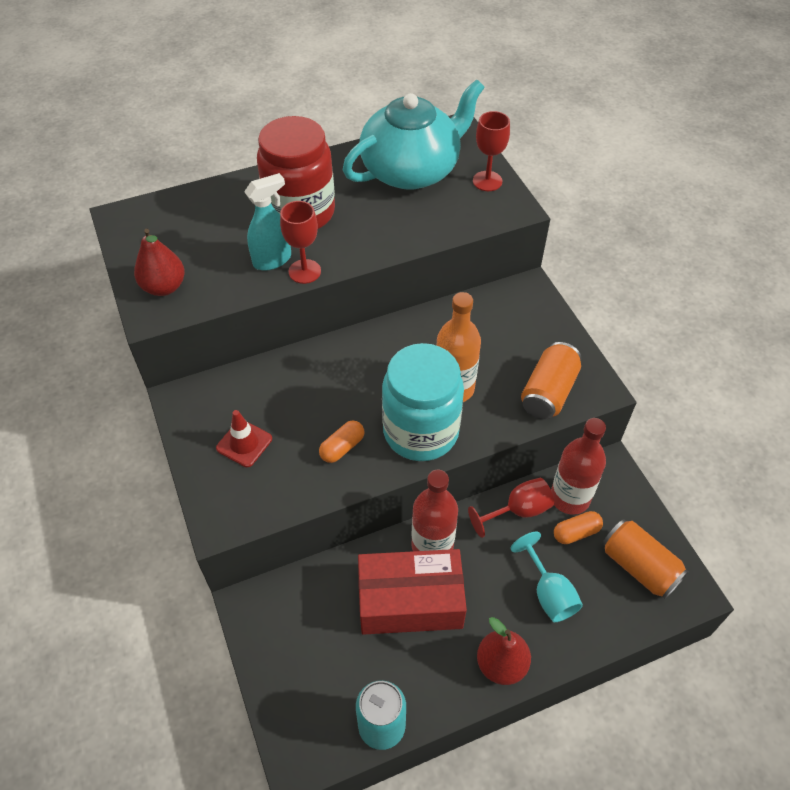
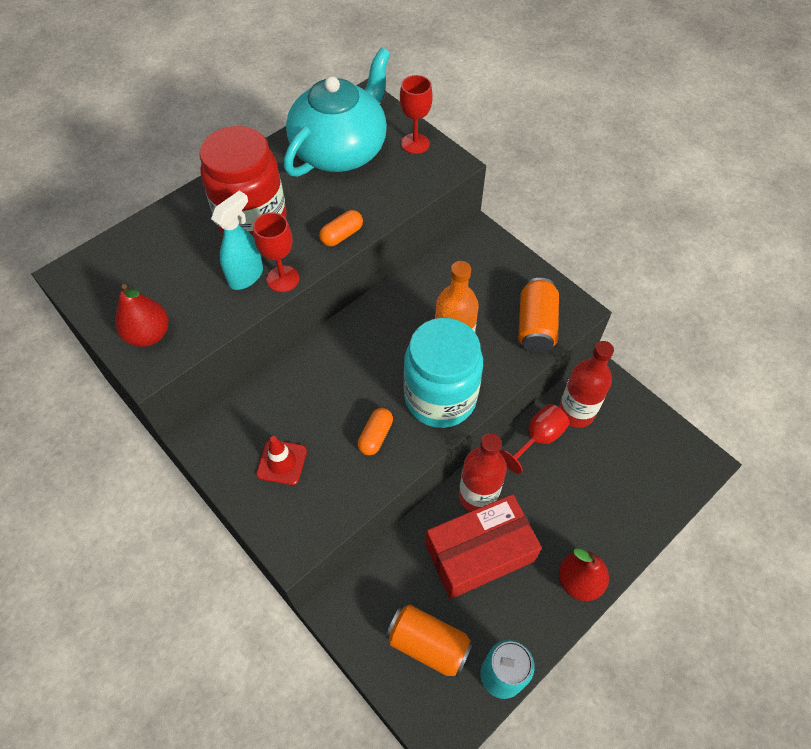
camera: 20 degrees left, 5 degrees up
turquoise goblet [510,532,583,622] -> none
orange capsule [554,511,603,544] -> orange capsule moved to [319,210,363,246]
orange can [602,519,689,599] -> orange can moved to [386,604,474,678]

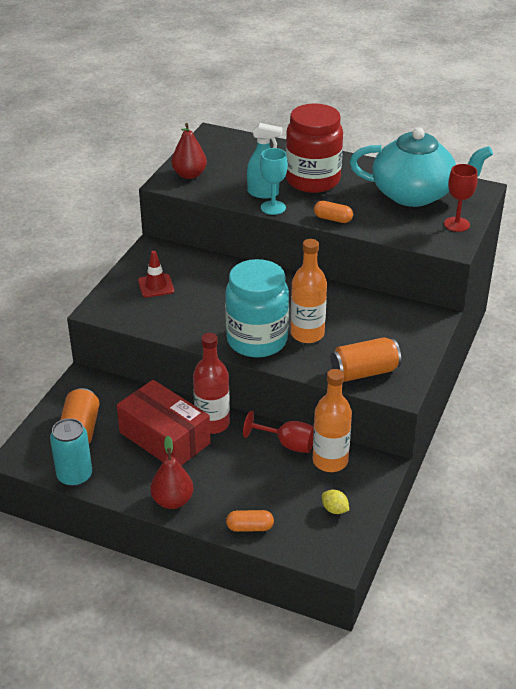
camera: 65 degrees right, 20 degrees down
red goblet [253,212,299,292] -> turquoise goblet [260,148,288,215]
orange capsule [358,408,393,455] -> orange capsule moved to [226,510,274,532]
red bottle [559,341,614,428] -> orange bottle [313,369,352,472]
none -> yellow lemon [322,490,349,514]

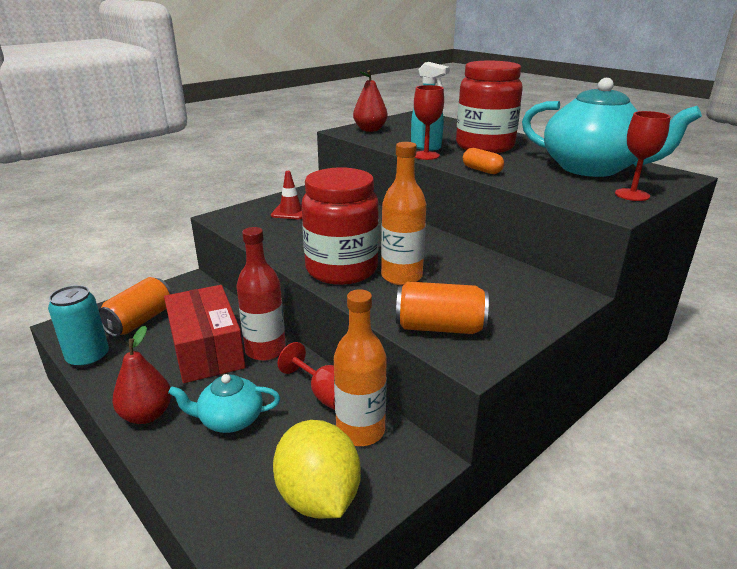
camera: 25 degrees right, 10 degrees down
turquoise jar [225,259,289,358] -> red jar [301,167,379,285]
orange capsule [226,510,274,532] -> none
turquoise goblet [260,148,288,215] -> red goblet [414,85,444,160]
yellow lemon [322,490,349,514] -> yellow lemon [273,420,361,519], size x2.39
none -> turquoise teapot [168,374,280,433]

